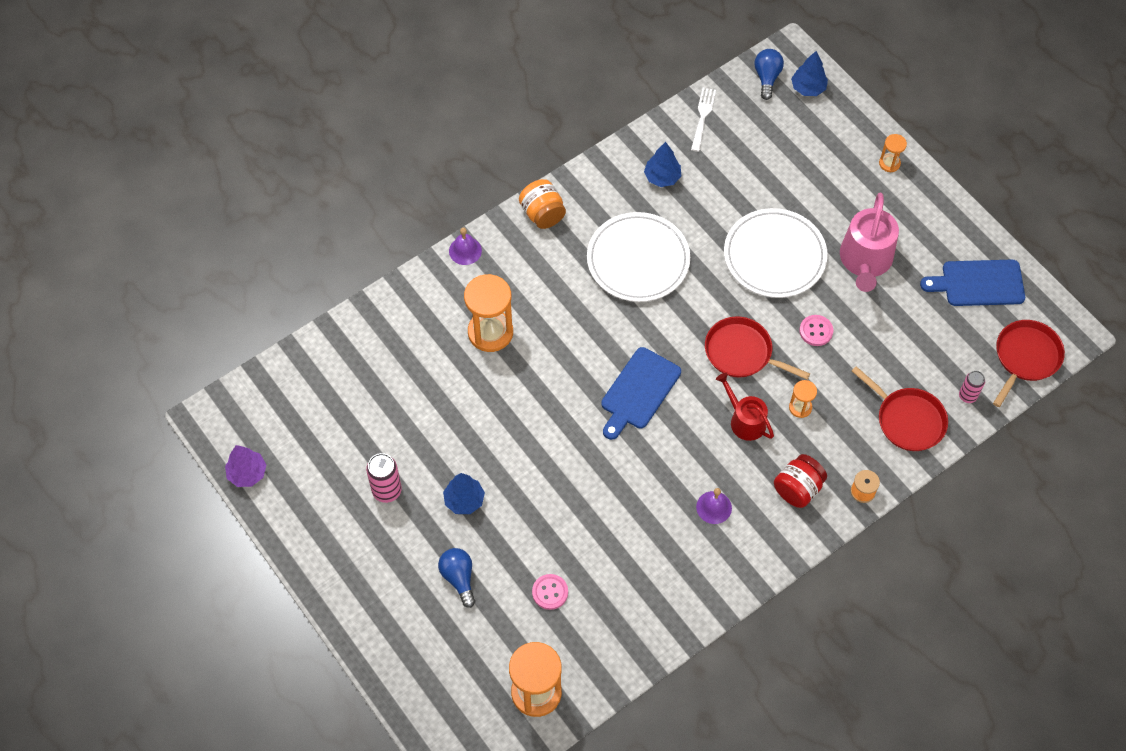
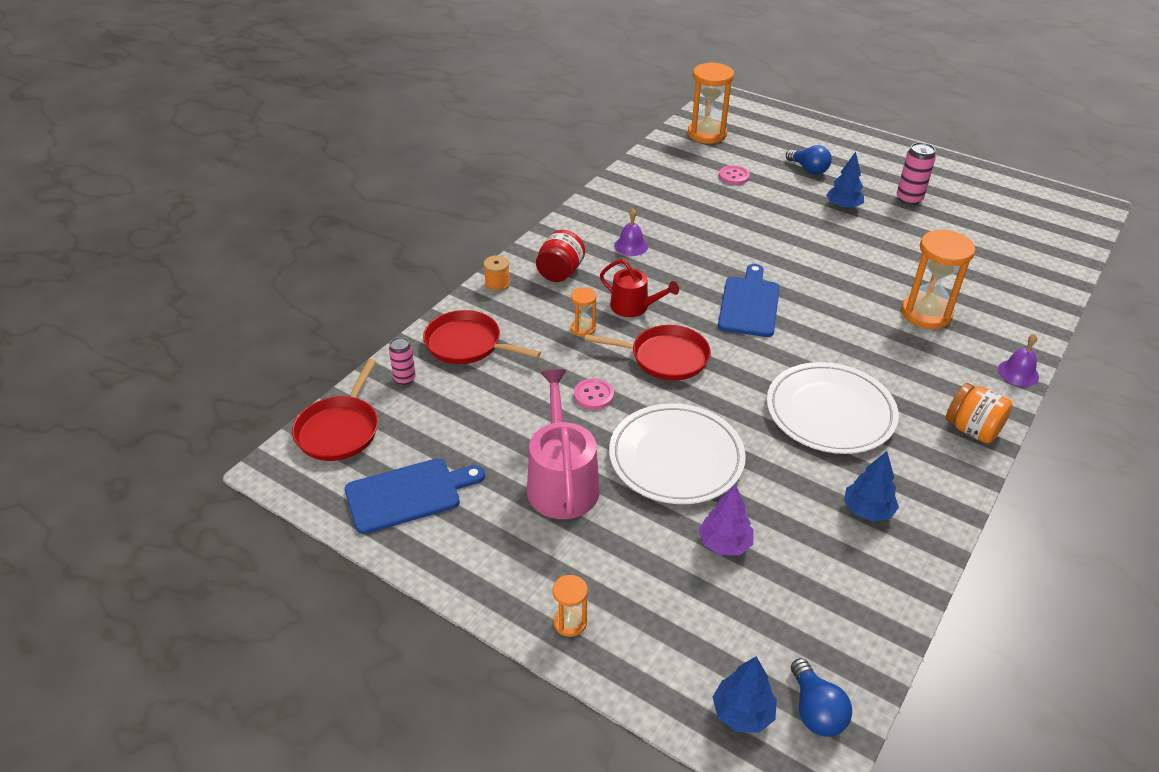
camera: 160 degrees right, 20 degrees down
purple tree [225,445,267,487] -> purple tree moved to [698,484,754,555]
white fork [691,88,716,152] -> none

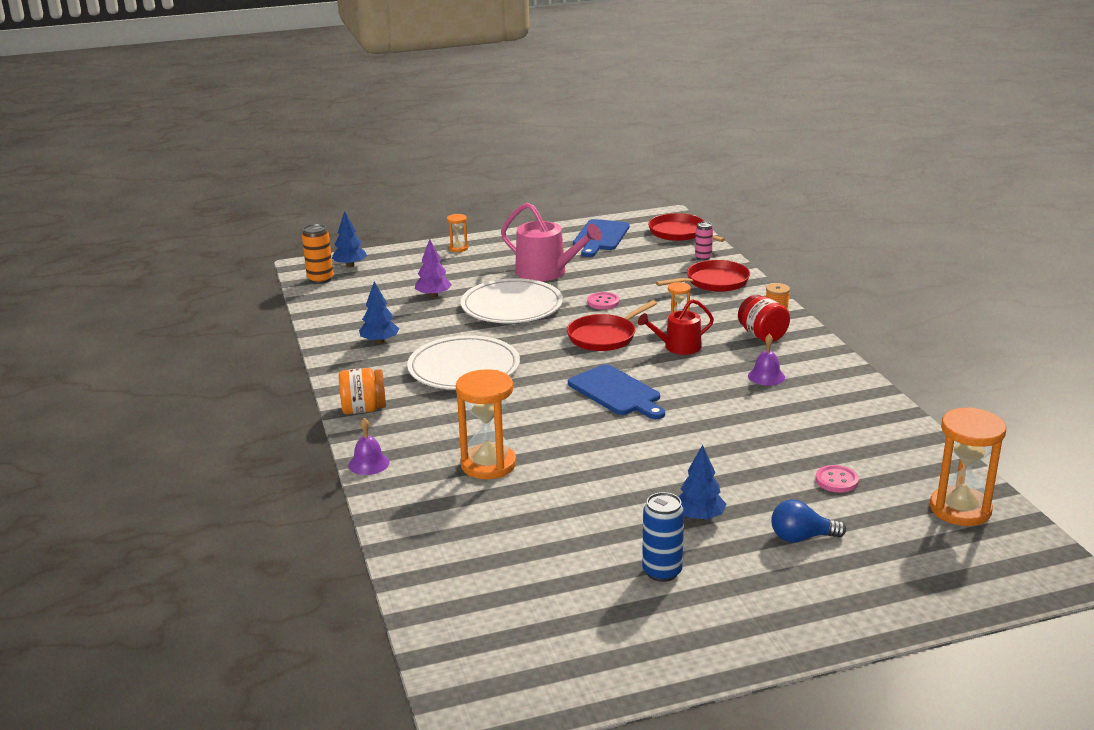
camera: 130 degrees right, 15 degrees down
blue light bulb [791,658,852,737] -> orange can [302,224,333,284]
pink can [897,142,936,205] -> blue can [642,492,684,582]

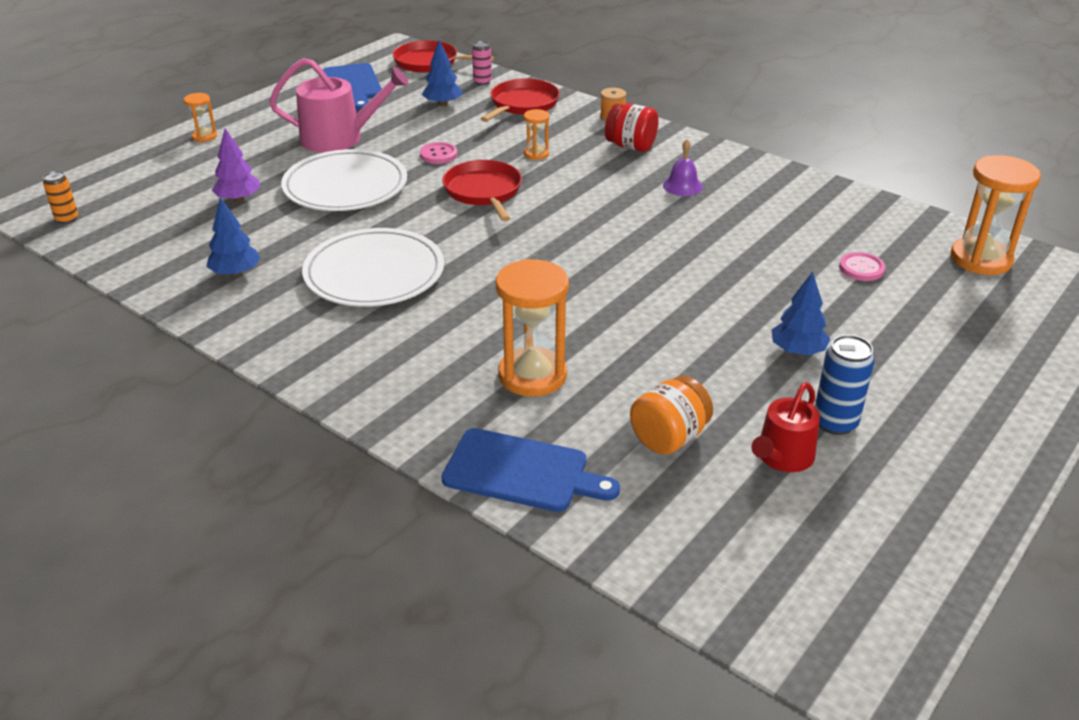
camera: 35 degrees left, 10 degrees up
orange can [302,224,333,284] -> orange can [43,171,78,224], size x0.65
blue tree [332,211,367,267] -> blue tree moved to [422,40,463,106]
orange jar [339,368,386,414] -> orange jar moved to [630,376,713,455]
purple bell [348,418,390,475] -> none
red pan [567,300,657,351] -> red pan turned 150 degrees clockwise [442,160,522,221]
blue cutting board [568,364,665,419] -> blue cutting board moved to [442,428,620,512]
red watering can [638,299,714,355] -> red watering can moved to [752,382,820,472]
blue light bulb [771,500,846,543] -> none

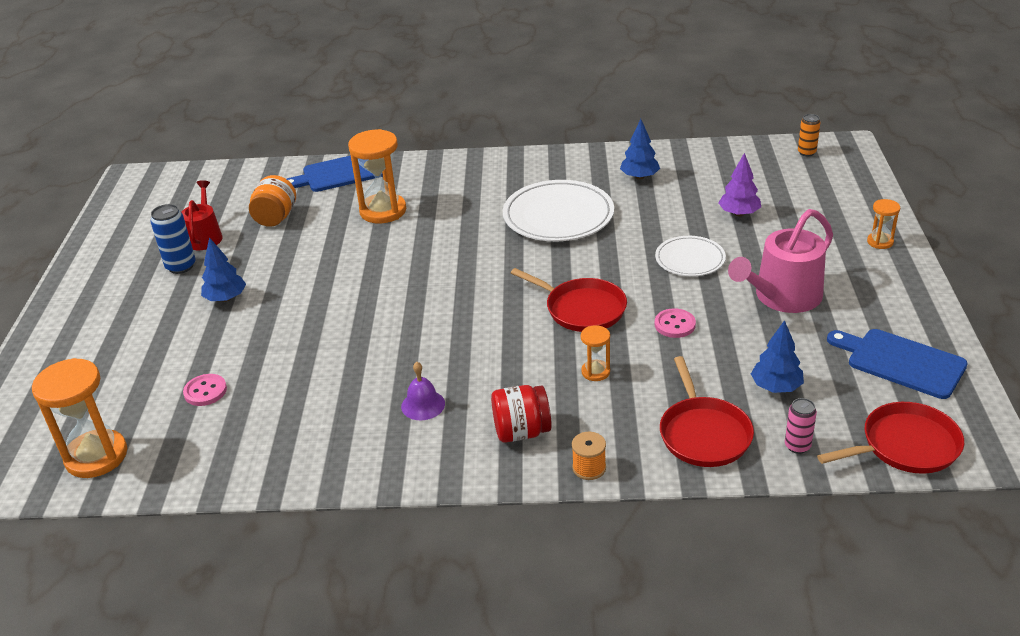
camera: 145 degrees right, 0 degrees up
white plate [281,149,407,211] -> white plate [655,236,726,276], size x0.58

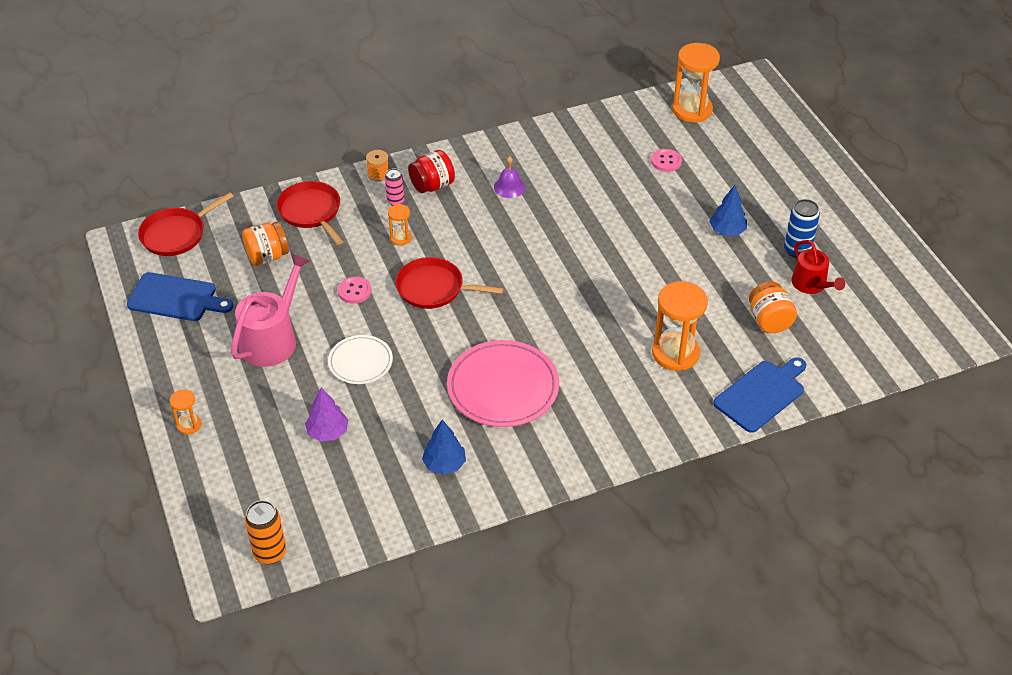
camera: 155 degrees right, 10 degrees up
white plate [503,180,614,241] -> pink plate [447,340,559,427]
blue tree [751,320,804,393] -> orange jar [242,222,289,266]
pink can [785,398,817,454] -> pink can moved to [385,169,404,206]
orange can [798,114,820,157] -> orange can [245,500,286,564], size x1.53

